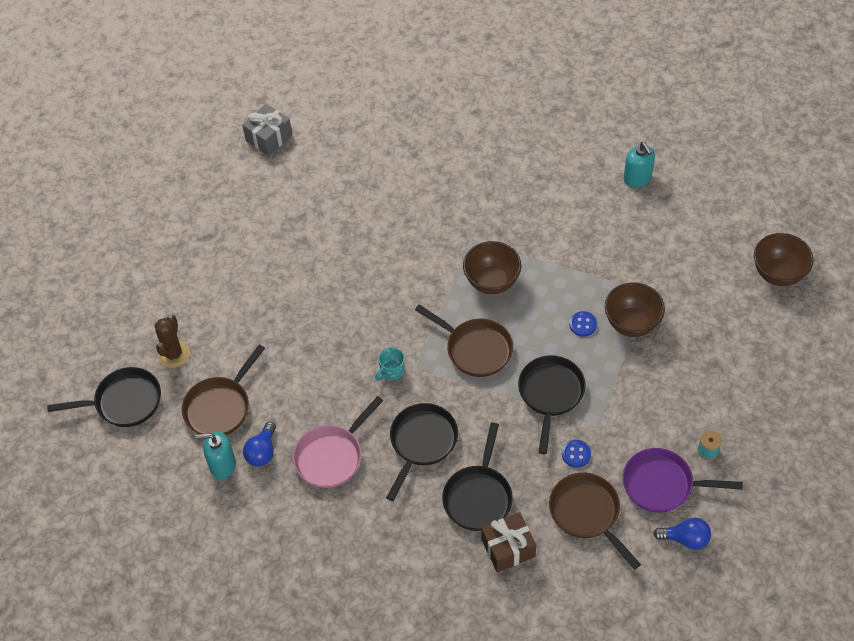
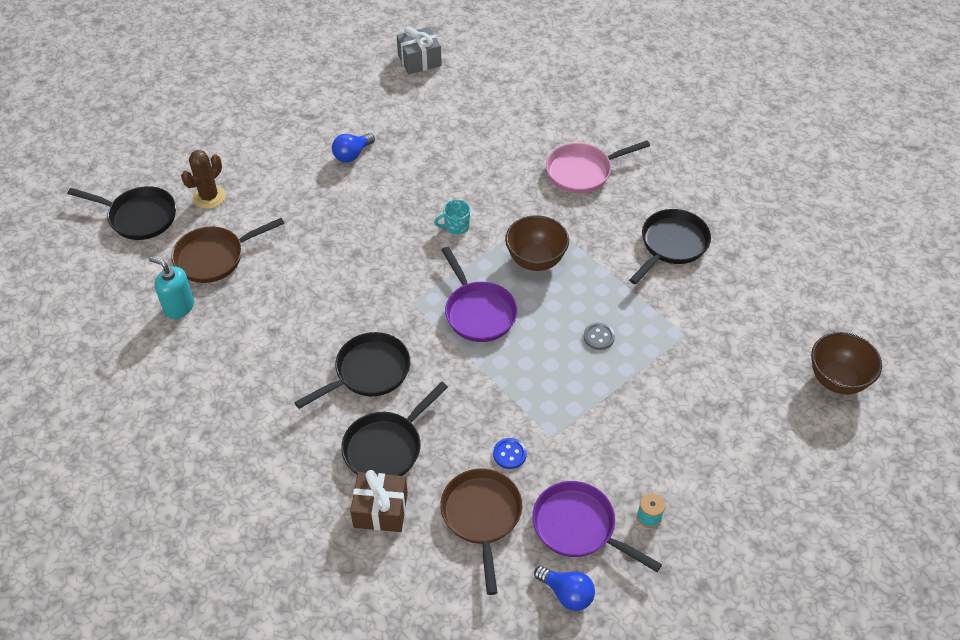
camera: 25 degrees right, 5 degrees down
blue light bulb [243,422,276,466] -> blue light bulb moved to [332,133,375,162]
pink pan [293,396,384,488] -> pink pan moved to [546,140,650,194]
turquoise mug [375,347,405,380] -> turquoise mug moved to [434,200,470,234]
brown pan [415,304,513,377] -> purple pan [442,247,518,342]
black pan [518,355,586,454] -> black pan moved to [629,209,711,284]
blue button [569,311,597,337] -> grey button [584,323,615,350]
brown bowl [605,282,665,337] -> none
turquoise soap dispenser [623,142,655,188] -> none

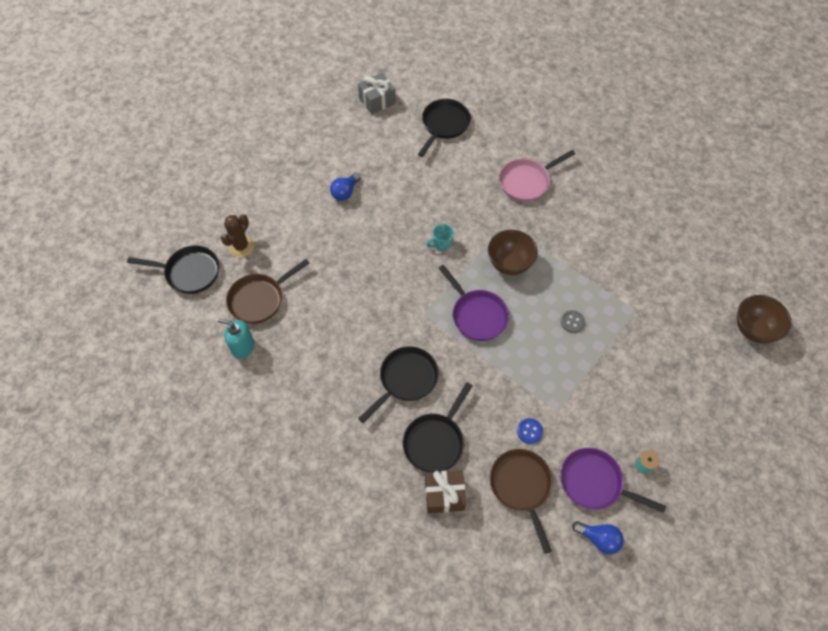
camera: 10 degrees left, 10 degrees up
black pan [629,209,711,284] -> black pan moved to [418,99,471,157]

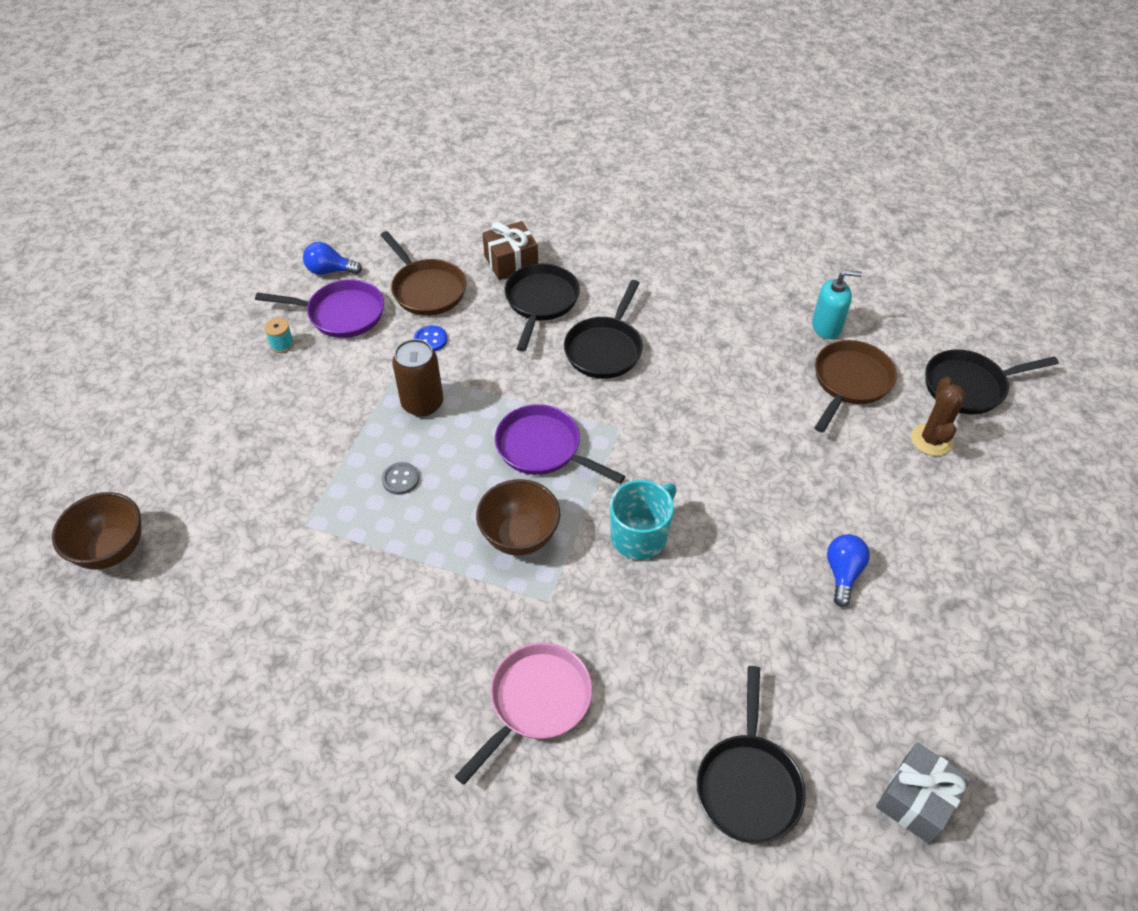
camera: 160 degrees right, 10 degrees down
turquoise mug [426,224,454,251] -> turquoise mug [610,480,677,560], size x1.72
none -> brown can [392,339,443,417]

